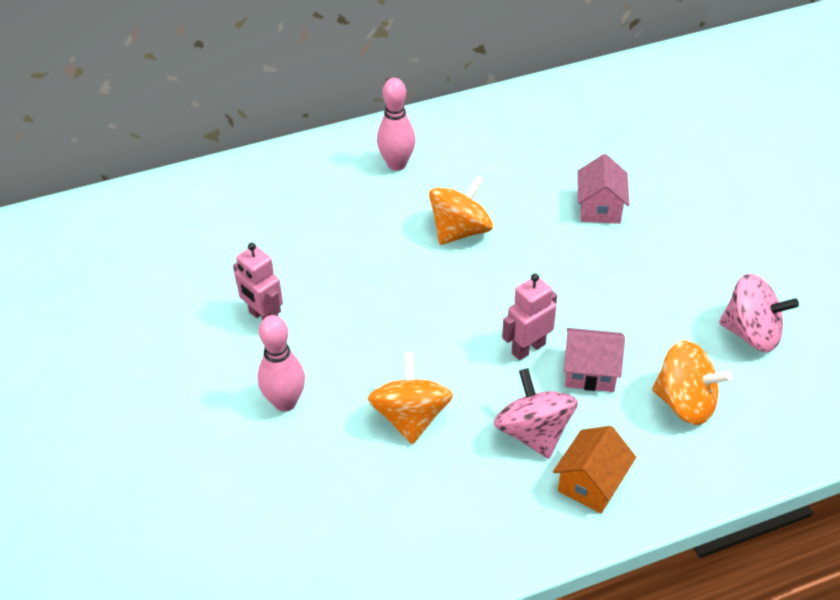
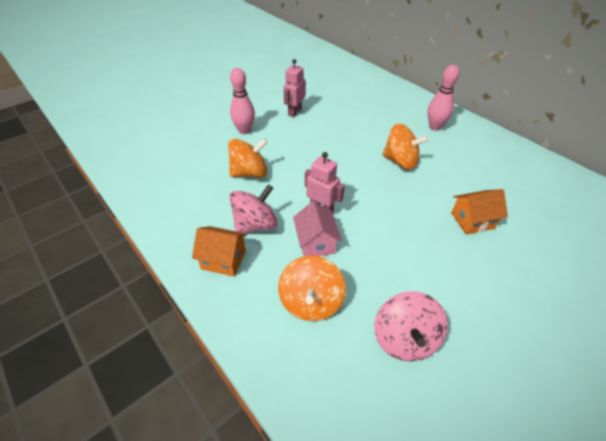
camera: 70 degrees right, 0 degrees up
pink house [577,154,630,224] -> orange house [451,189,508,235]

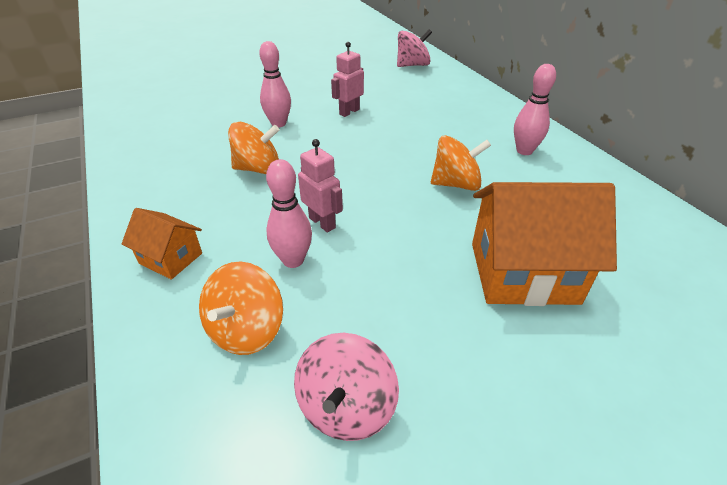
camera: 15 degrees right, 5 degrees down
pink spinning top [229,184,278,233] -> pink spinning top moved to [397,29,432,67]
pink house [293,201,342,256] -> pink bowling pin [266,159,312,268]
orange spinning top [382,124,429,170] -> orange spinning top turned 45 degrees counterclockwise [431,135,491,191]
orange house [451,189,508,235] -> orange house [472,182,617,306], size x1.92

